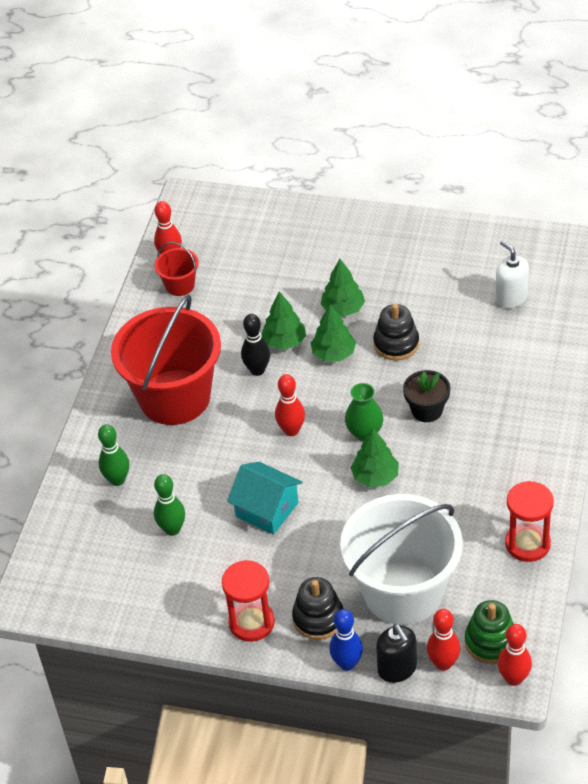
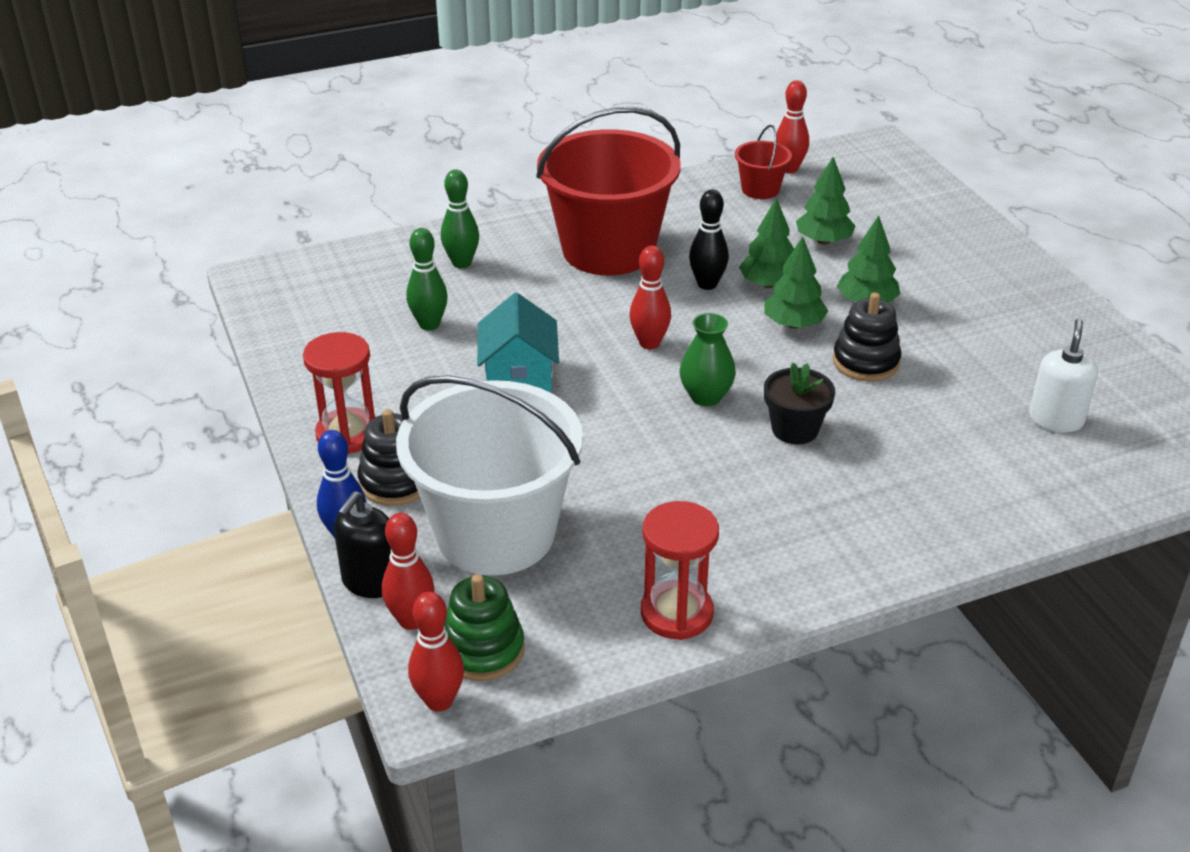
camera: 50 degrees right, 10 degrees down
green tree [350,428,399,487] -> green tree moved to [796,157,856,245]

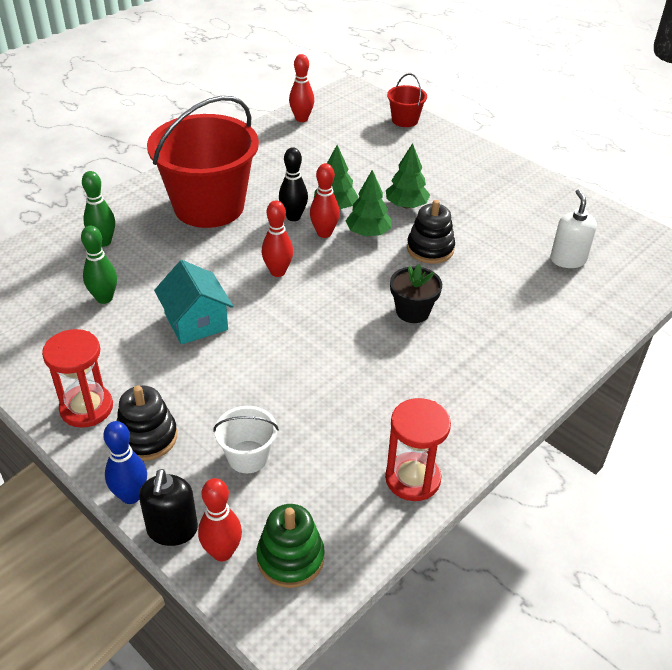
camera: 25 degrees left, 5 degrees up
white bucket [396,375,583,575] -> white bucket [213,406,279,473], size x0.43
red bowling pin [408,592,464,712] -> red bowling pin moved to [310,163,340,238]
green vase [680,313,736,406] -> none
red bucket [735,125,792,199] -> red bucket moved to [387,73,427,127]
green tree [796,157,856,245] -> none

